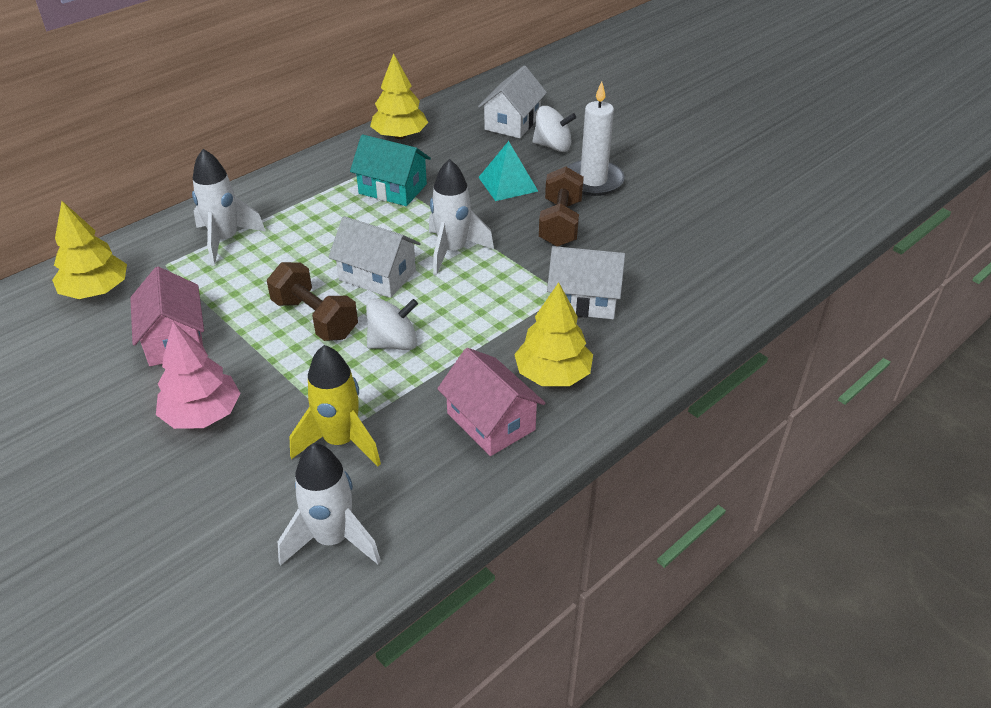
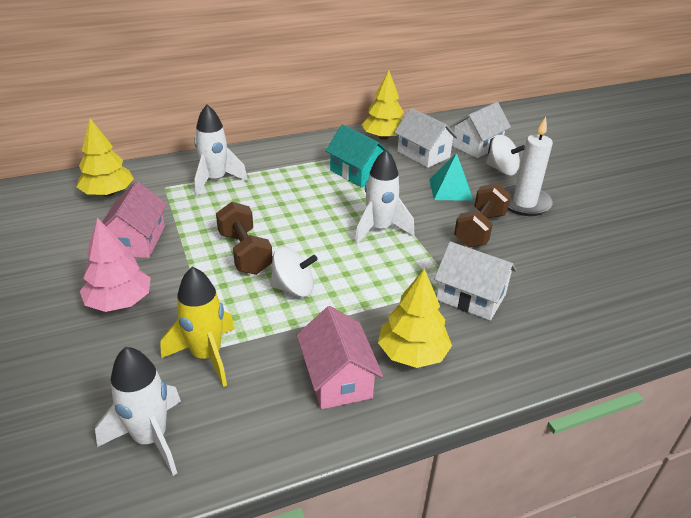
camera: 20 degrees right, 5 degrees down
white house [329,216,420,298] -> white house moved to [394,108,458,168]

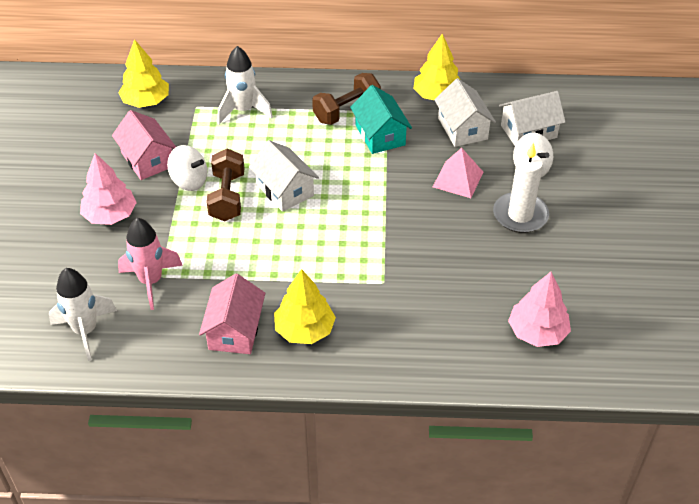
camera: 25 degrees right, 10 degrees up
pink house [102,181,167,258] -> pink house turned 60 degrees counterclockwise [112,110,176,180]
yellow rocket [160,266,235,387] -> pink rocket [118,218,183,310]
white spinning top [270,247,318,297] -> white spinning top moved to [167,145,207,191]
white rocket [355,150,415,245] -> none
turquoise pyramid [429,153,473,201] -> pink pyramid [433,148,484,198]
white house [434,241,517,321] -> white house moved to [249,140,319,212]
brown dumbbell [454,183,511,247] -> brown dumbbell moved to [312,73,381,125]
none -> pink tree [508,272,571,347]

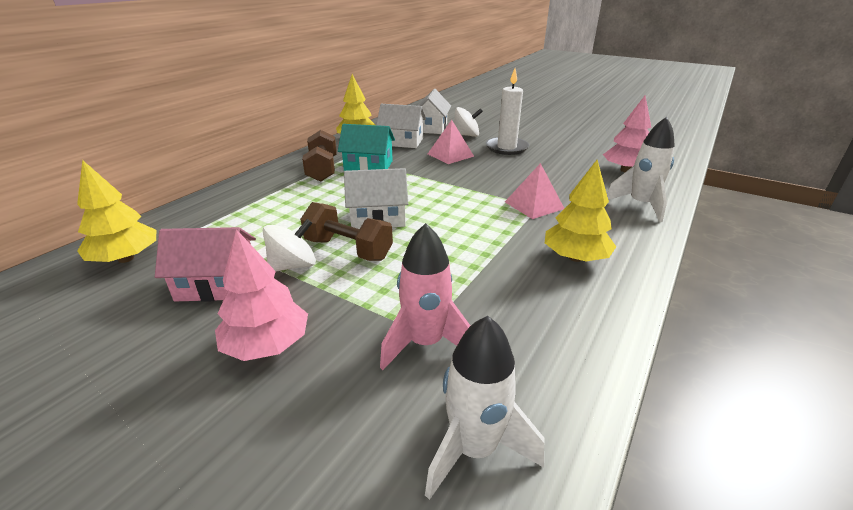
camera: 60 degrees left, 15 degrees down
pink house [199,274,265,354] -> none
white rocket [217,46,273,124] -> white rocket moved to [607,117,675,222]
none -> pink pyramid [505,163,564,219]

